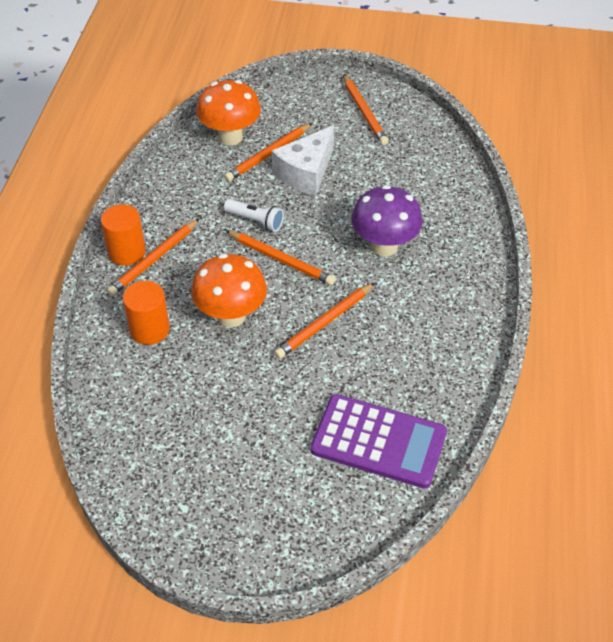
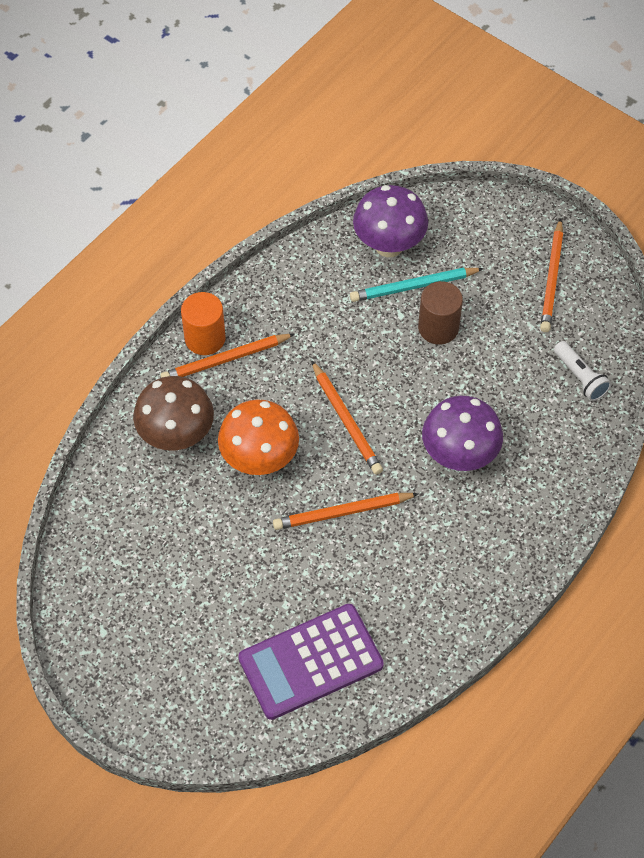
camera: 30 degrees right, 10 degrees up
orange cylinder [123,281,170,345] -> brown mushroom [133,376,214,450]
orange mushroom [196,80,261,145] -> purple mushroom [353,185,428,257]
orange pencil [224,123,312,182] -> turquoise pencil [350,268,484,302]
white flashlight [224,199,284,232] -> white flashlight moved to [554,341,611,401]
white cheese [272,125,334,195] -> brown cylinder [418,281,463,345]
purple calculator [310,394,447,489] -> purple calculator turned 105 degrees clockwise [238,604,384,720]

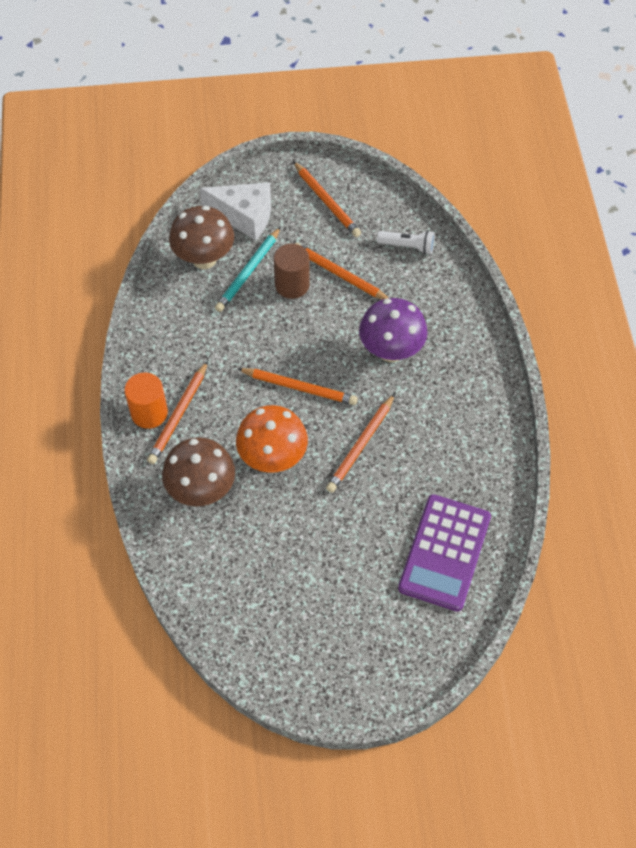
camera: 45 degrees left, 0 degrees up
purple mushroom [353,185,428,257] -> brown mushroom [169,206,234,269]
none -> white cheese [199,182,271,241]
none -> orange pencil [295,243,389,300]

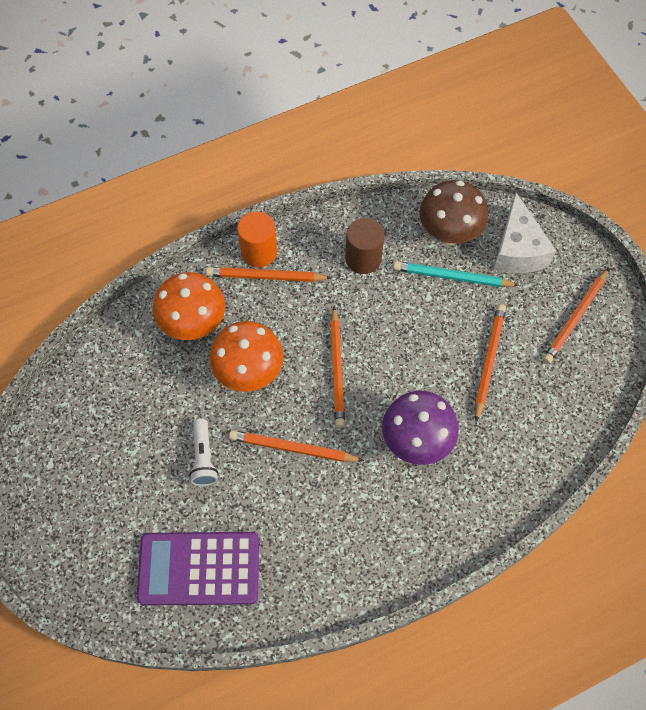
camera: 70 degrees right, 5 degrees up
brown mushroom [162,437,235,506] -> orange mushroom [153,272,225,340]
brown cylinder [273,243,310,299] -> brown cylinder moved to [345,218,384,274]
white flashlight [377,230,435,255] -> white flashlight moved to [189,418,218,486]

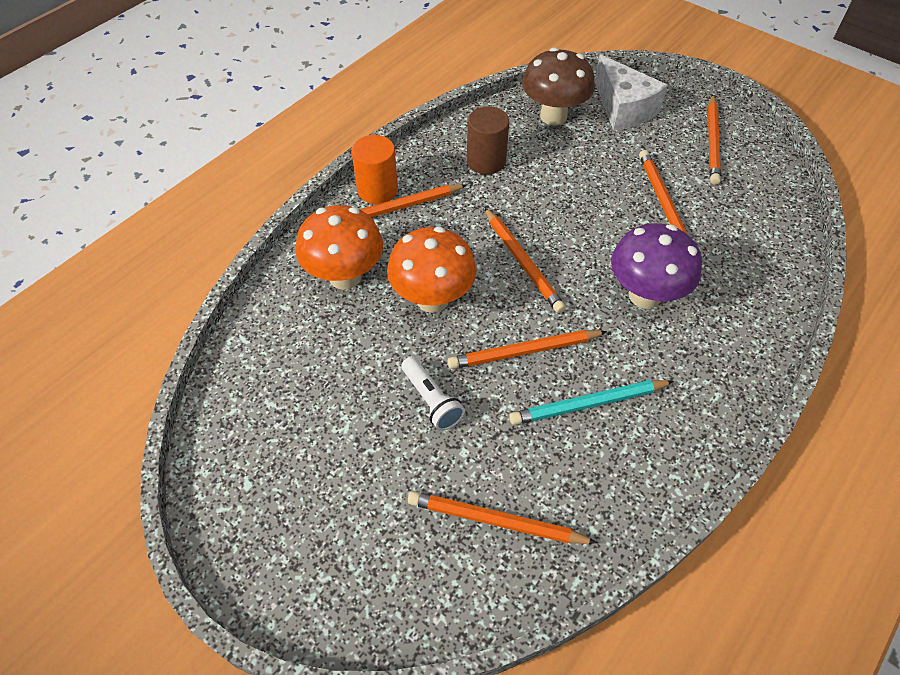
camera: 25 degrees left, 10 degrees down
purple calculator [137,532,259,606] -> orange pencil [408,491,597,544]
turquoise pencil [393,261,519,287] -> turquoise pencil moved to [509,380,674,425]

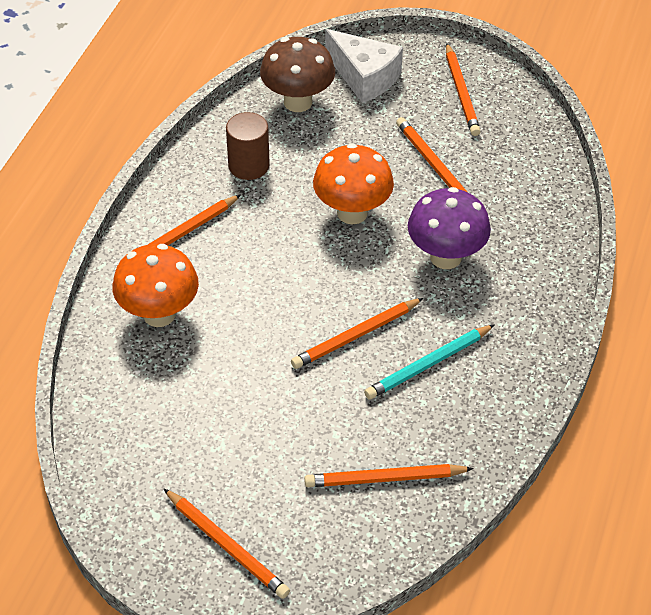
camera: 20 degrees left, 5 degrees down
orange cylinder [352,135,398,204] -> none
orange mushroom [387,227,477,313] -> orange mushroom moved to [313,143,394,224]
white flashlight [401,357,465,431] -> none
orange pencil [484,207,566,313] -> orange pencil moved to [163,488,290,599]

